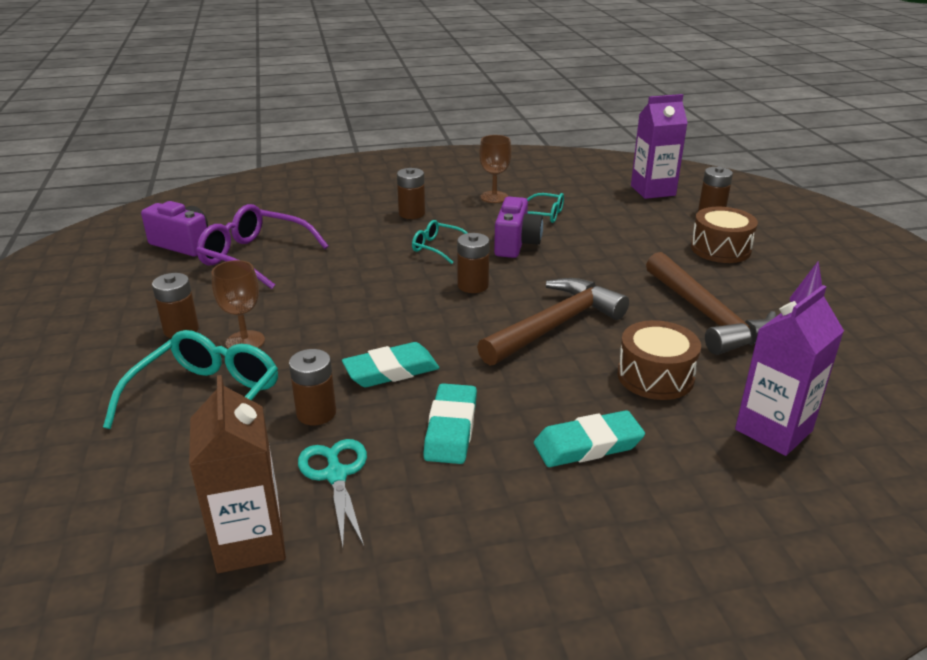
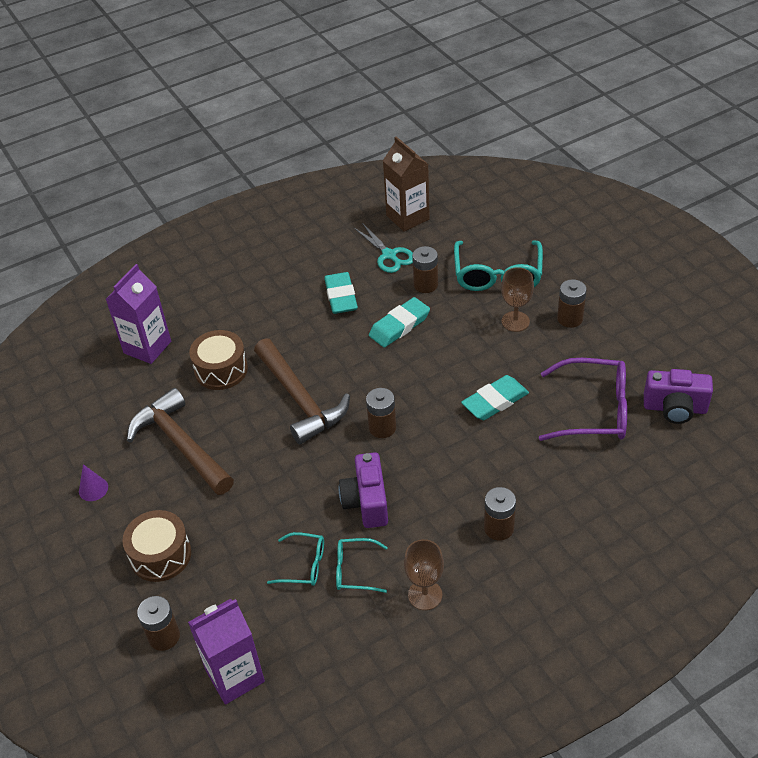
camera: 165 degrees right, 15 degrees up
turquoise glasses [412,220,468,264] -> turquoise glasses moved to [267,532,324,586]
brown hammer [477,278,629,366] -> brown hammer turned 60 degrees counterclockwise [254,338,350,444]
turquoise eraser [534,410,645,467] -> turquoise eraser moved to [461,375,529,420]

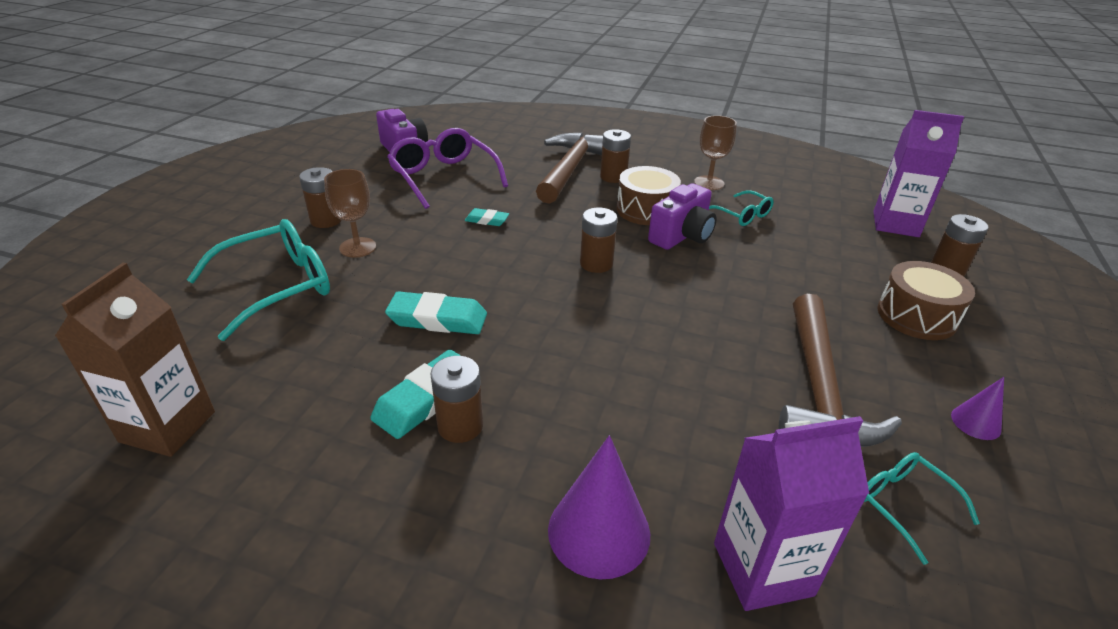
camera: 135 degrees left, 10 degrees down
brown drum [189,330,248,390] -> brown drum moved to [617,166,681,225]
brown hammer [254,338,350,444] -> brown hammer moved to [536,133,603,204]
turquoise glasses [267,532,324,586] -> turquoise glasses moved to [864,452,980,565]
turquoise scissors [354,223,413,273] -> none
brown battery [412,246,438,293] -> brown battery moved to [430,356,483,443]
turquoise eraser [461,375,529,420] -> turquoise eraser [465,208,509,226], size x0.56
none -> purple cone [548,435,650,579]

